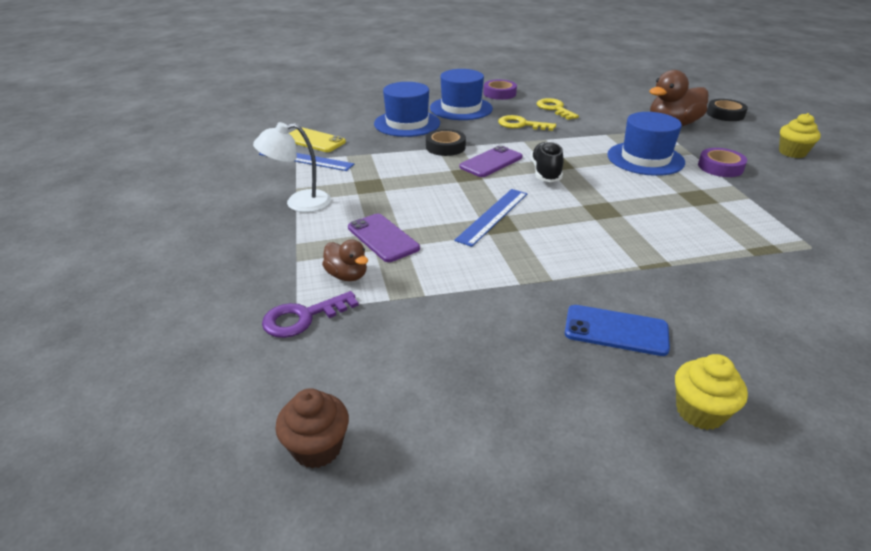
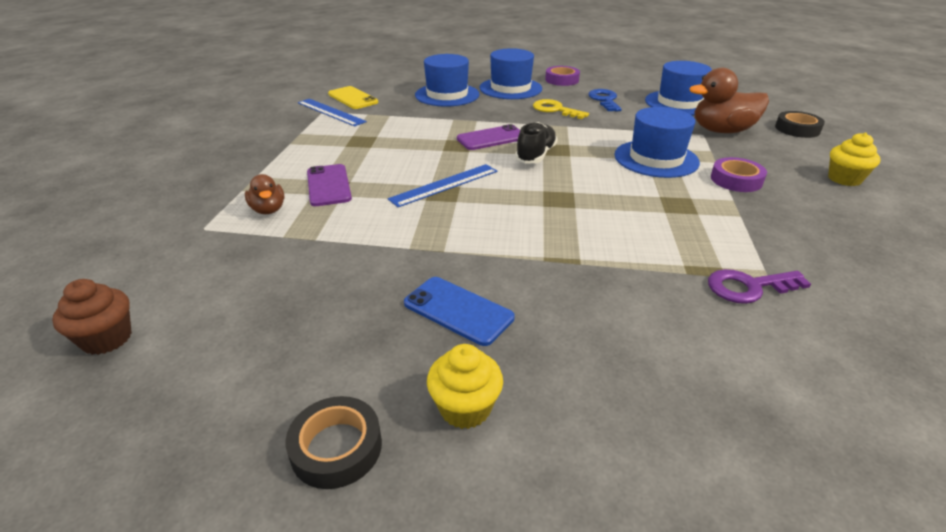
camera: 20 degrees right, 0 degrees up
white lamp [253,122,331,212] -> none
purple key [262,291,359,338] -> purple key moved to [708,269,811,304]
black tape [426,129,466,156] -> black tape moved to [285,396,382,489]
yellow key [537,98,579,120] -> blue key [588,89,621,111]
none -> blue hat [645,61,712,115]

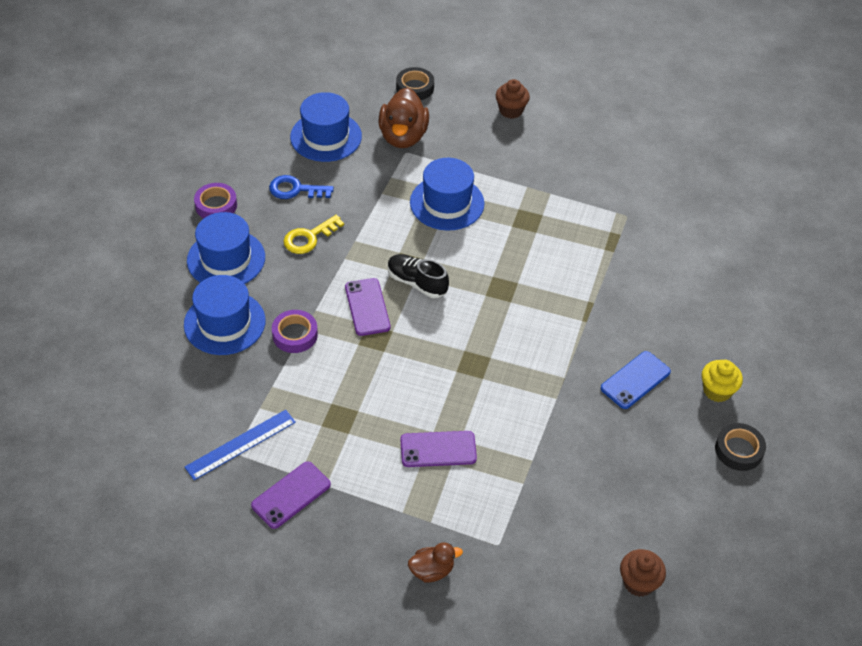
camera: 80 degrees left, 15 degrees up
brown duck [245,174,284,214] -> brown duck moved to [408,542,463,582]
yellow phone [328,86,378,109] -> none
blue ruler [388,164,497,207] -> none
purple key [708,269,811,304] -> none
purple tape [711,157,767,192] -> purple tape moved to [272,310,318,353]
yellow cupcake [828,133,881,186] -> brown cupcake [496,79,530,119]
none -> purple phone [251,461,331,529]

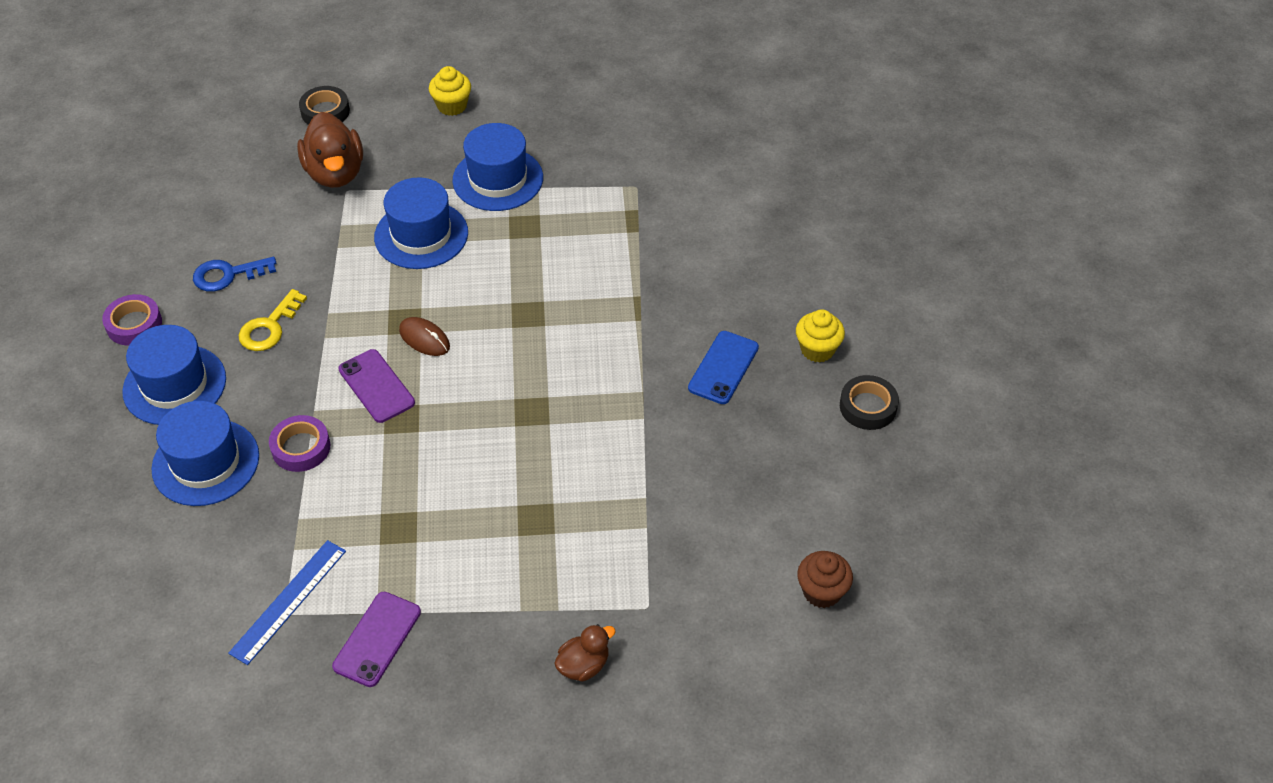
camera: 20 degrees left, 0 degrees up
blue hat [290,92,362,162] -> blue hat moved to [452,123,543,211]
black shoe [388,254,449,298] -> brown mouse [399,317,450,356]
purple phone [400,431,477,467] -> none
brown cupcake [496,79,530,119] -> yellow cupcake [429,66,471,116]

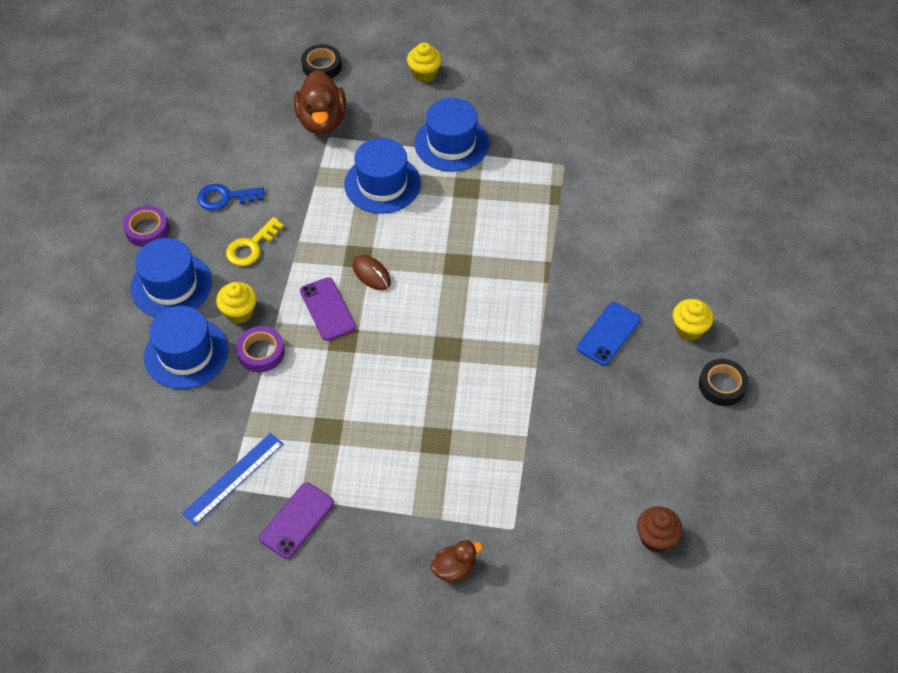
camera: 10 degrees right, 5 degrees up
none -> yellow cupcake [216,282,257,324]

